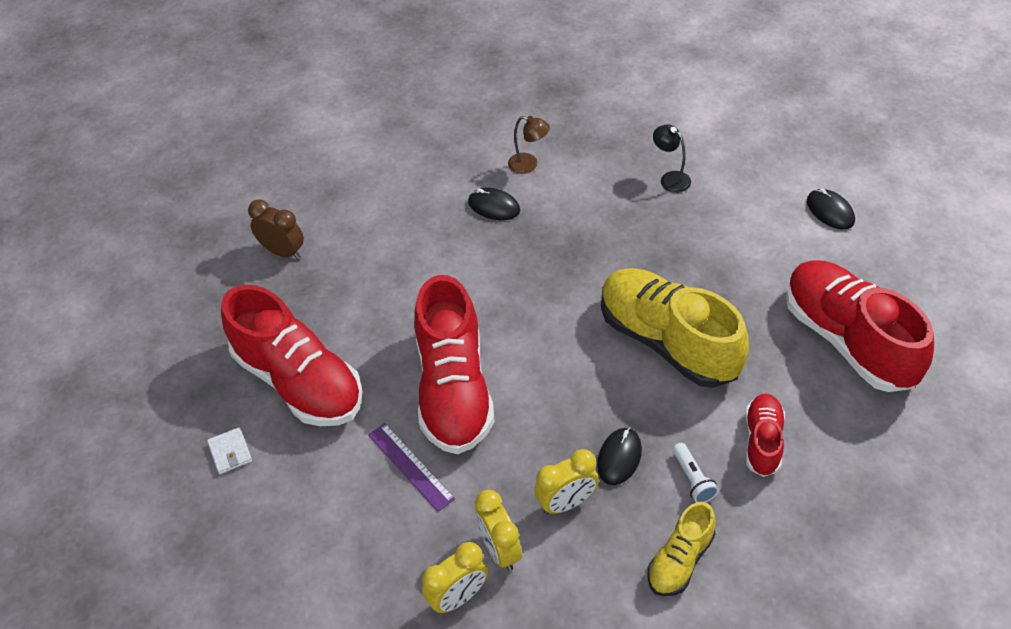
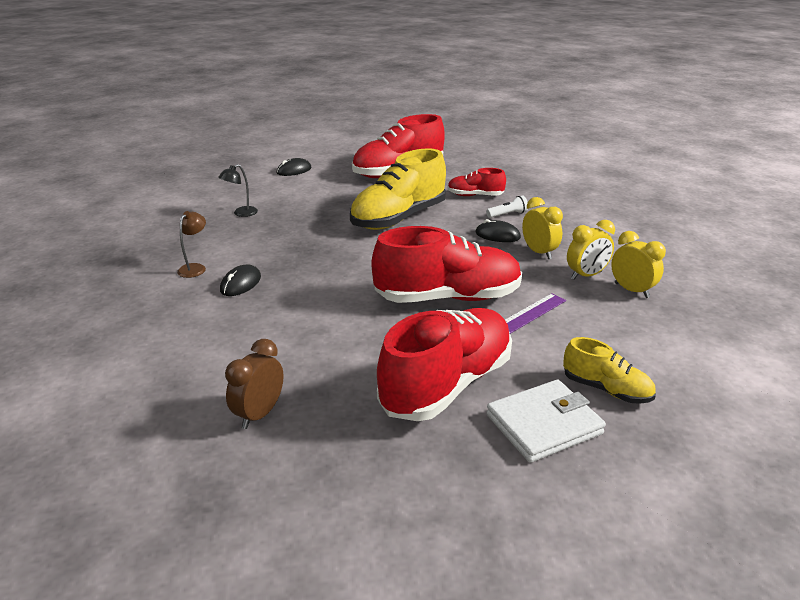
camera: 95 degrees left, 20 degrees down
white wallet [207,427,252,474] -> white wallet [486,380,606,463], size x2.03
yellow shoe [647,502,716,596] -> yellow shoe moved to [563,337,656,404]

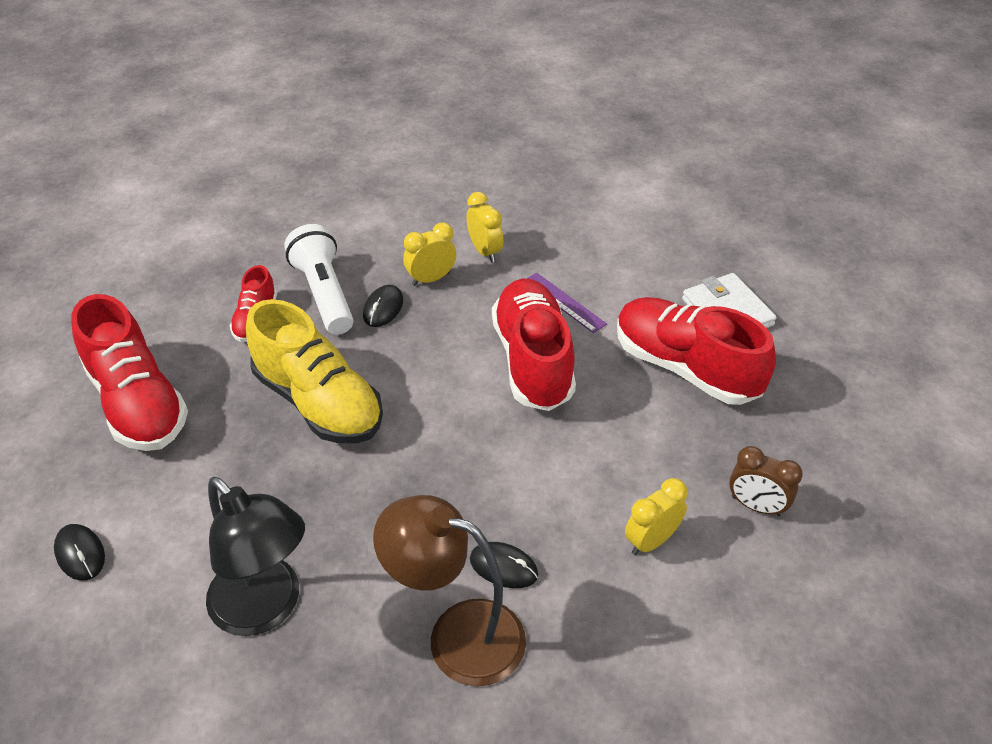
camera: 90 degrees left, 15 degrees up
brown lamp [177,211,206,278] -> brown lamp [373,495,526,686], size x2.28
black lamp [218,164,258,217] -> black lamp [206,477,305,636], size x2.28
white flashlight [486,195,528,218] -> white flashlight [284,224,353,335], size x2.22
yellow shoe [563,337,656,404] -> none
yellow clock [611,231,666,298] -> yellow clock moved to [625,478,688,555]

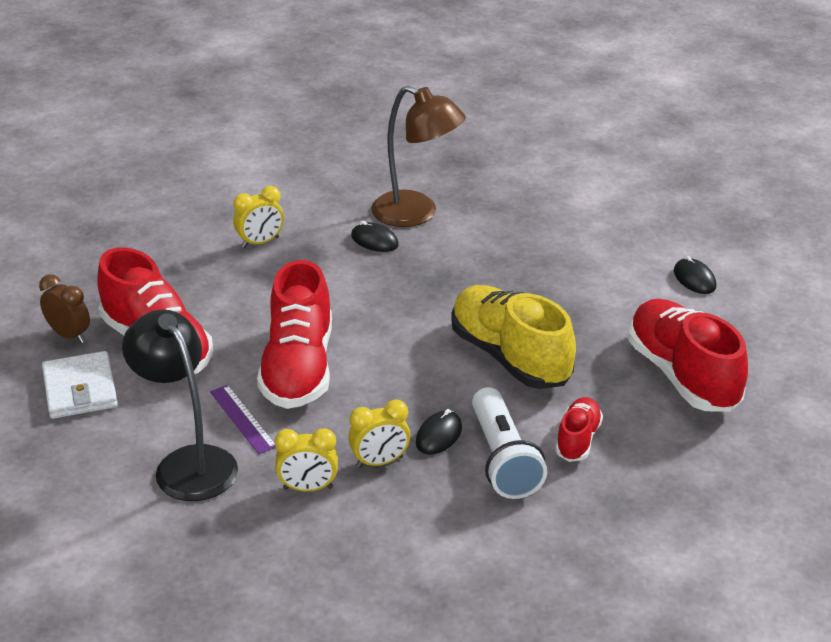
camera: 170 degrees left, 10 degrees down
black lamp [206,477,305,636] -> black lamp moved to [122,310,238,501]
yellow clock [467,192,503,263] -> yellow clock turned 75 degrees counterclockwise [275,428,338,492]
brown clock [729,446,803,516] -> brown clock moved to [39,274,90,343]

